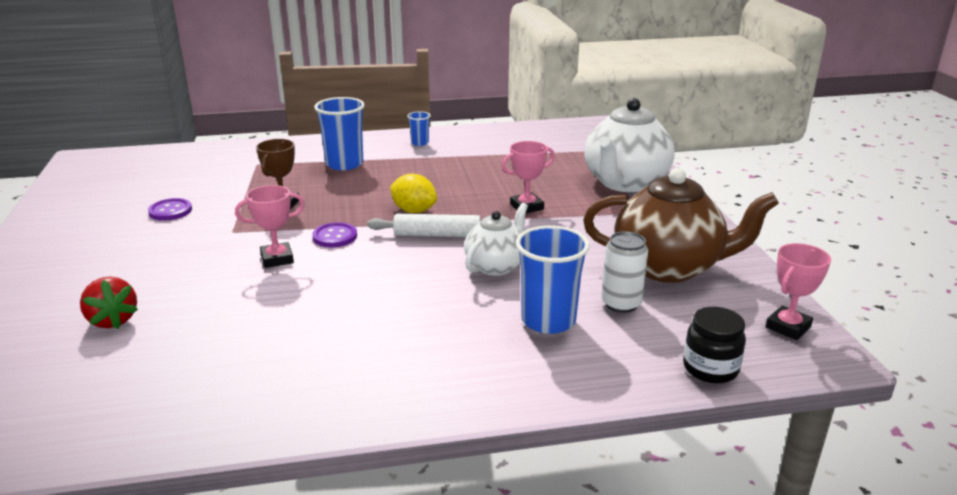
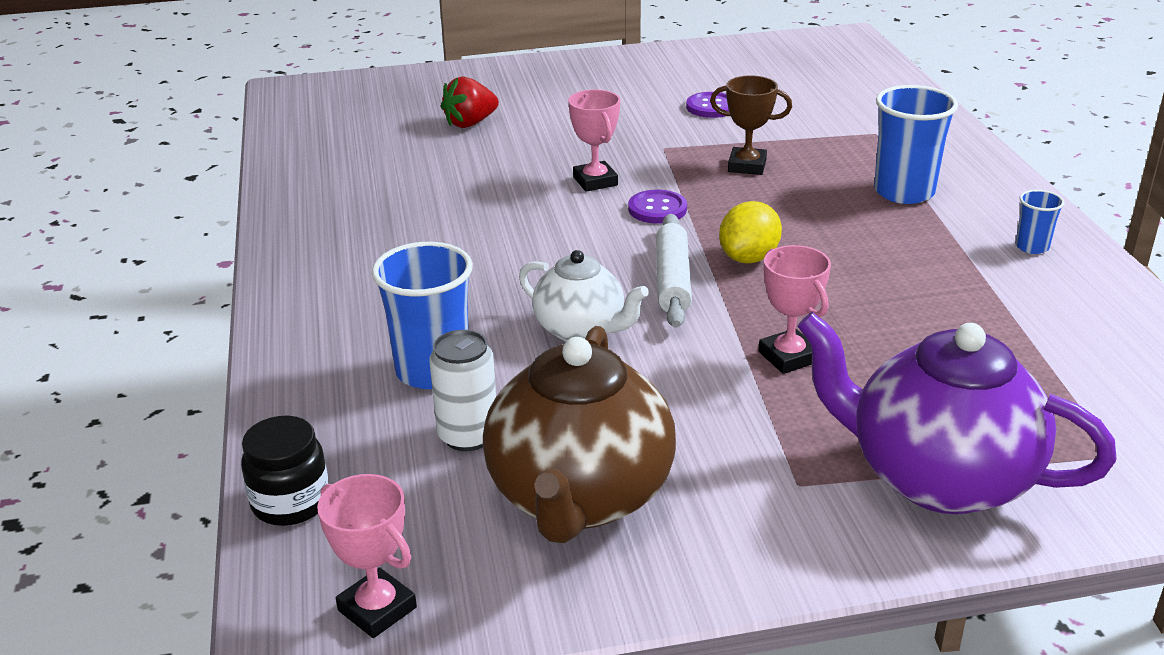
camera: 90 degrees right, 5 degrees up
white teapot [584,98,675,192] -> purple teapot [798,312,1117,514]

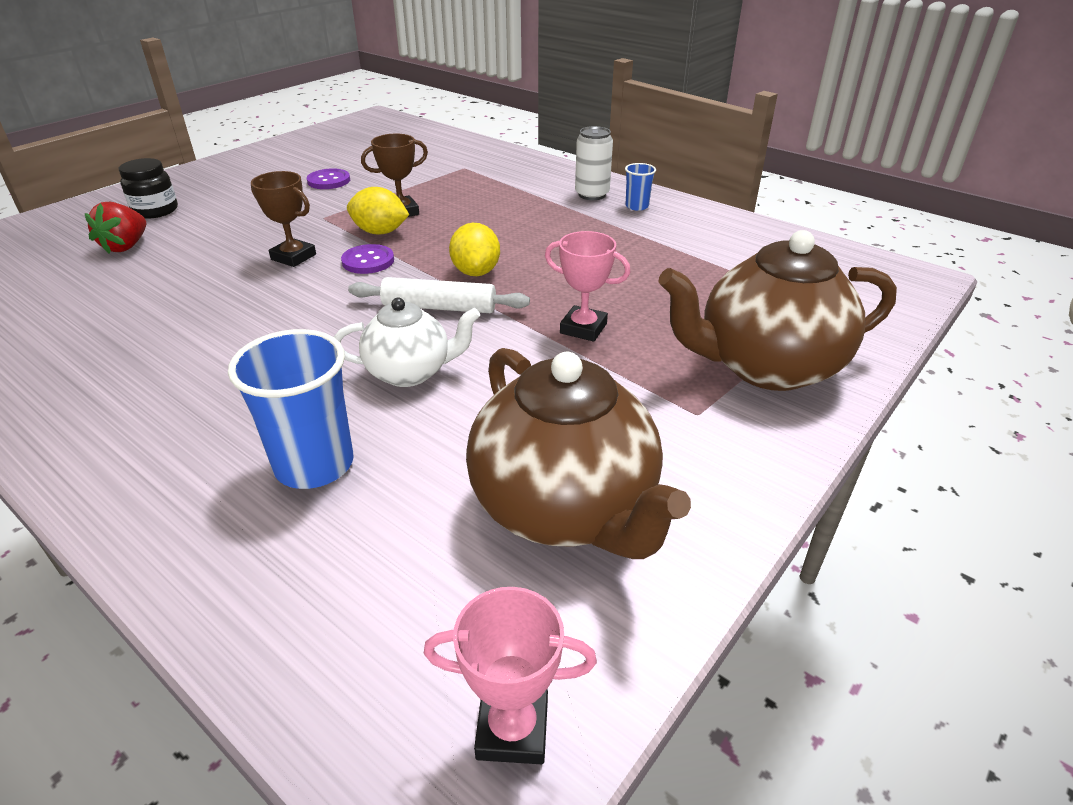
camera: 40 degrees left, 5 degrees up
black jar [241,416,329,526] -> black jar moved to [119,158,178,219]
white can [429,330,496,451] -> white can moved to [575,126,613,200]
pink trophy [568,89,620,192] -> brown trophy [251,171,316,267]
white rolling pin [656,214,692,328] -> white rolling pin turned 45 degrees counterclockwise [348,277,530,313]
purple teapot [798,312,1117,514] -> brown teapot [658,230,897,391]
blue cup [874,85,958,204] -> none
none -> yellow lemon [347,187,409,234]

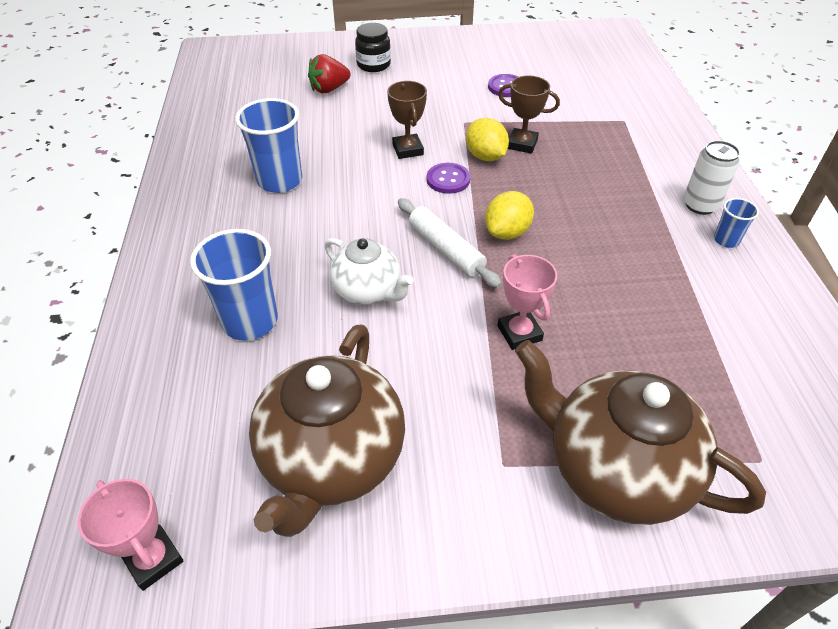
camera: 45 degrees right, 10 degrees up
none -> blue cup [235,98,302,193]

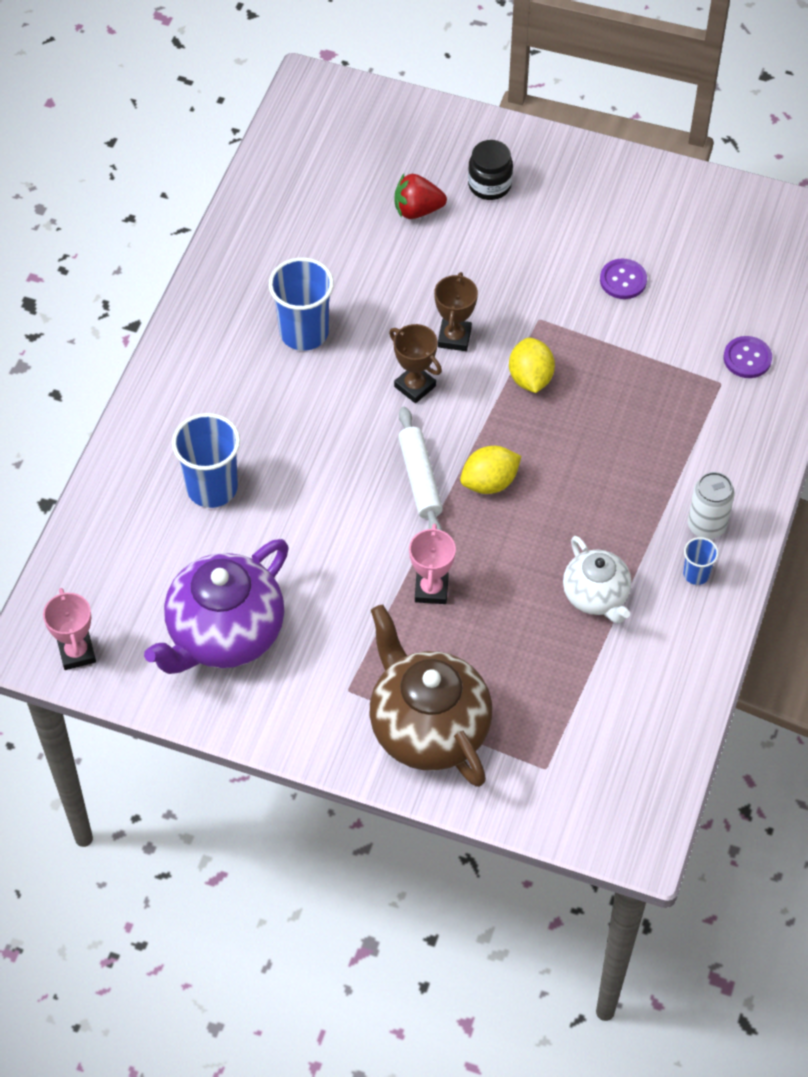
camera: 25 degrees right, 10 degrees up
brown teapot [249,325,405,537] -> purple teapot [144,539,289,674]
white teapot [325,238,414,305] -> white teapot moved to [563,536,631,624]
purple button [427,163,470,194] -> purple button moved to [724,336,772,378]
brown trophy [498,76,560,154] -> brown trophy moved to [389,324,442,403]

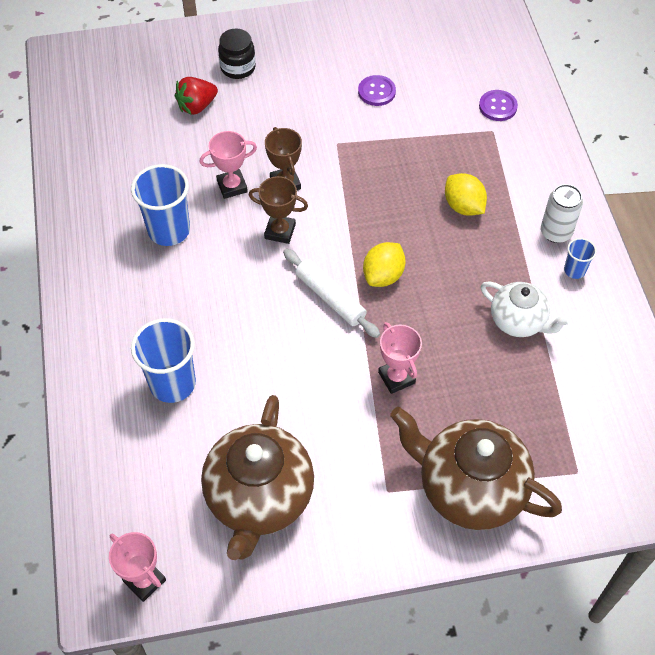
camera: 30 degrees left, 0 degrees up
purple teapot [144,539,289,674] -> brown teapot [201,395,314,560]
yellow lemon [509,337,555,393] -> yellow lemon moved to [445,173,487,216]
none -> pink trophy [200,131,257,199]

